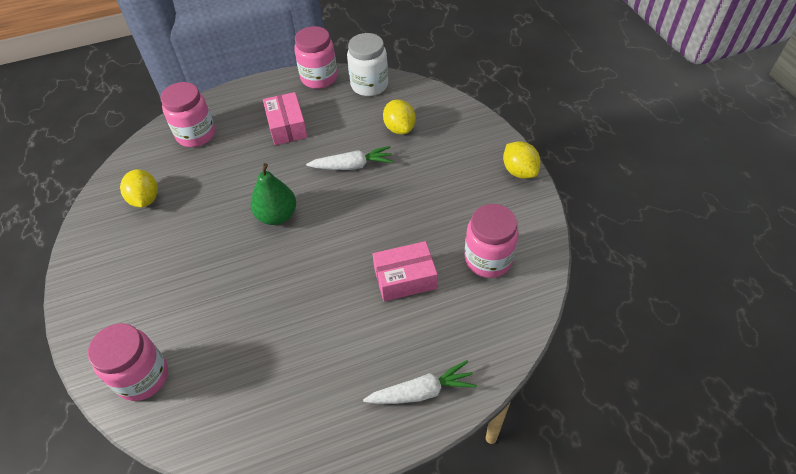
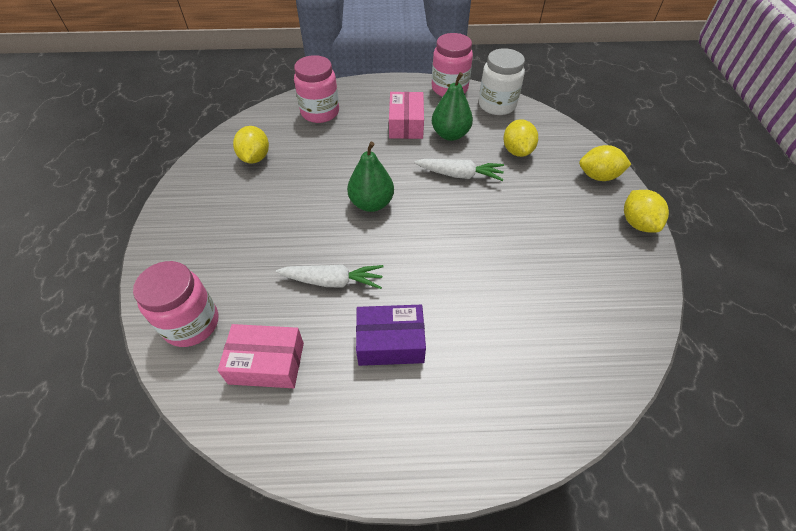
camera: 15 degrees right, 0 degrees up
white carrot [363,360,477,404] -> white carrot moved to [276,264,384,289]
pink box [373,241,438,301] -> pink box moved to [218,324,304,388]
pink jar [465,204,519,278] -> none
none -> purple box [356,305,426,366]
none -> green pear [432,72,473,141]
none -> yellow lemon [579,145,632,181]

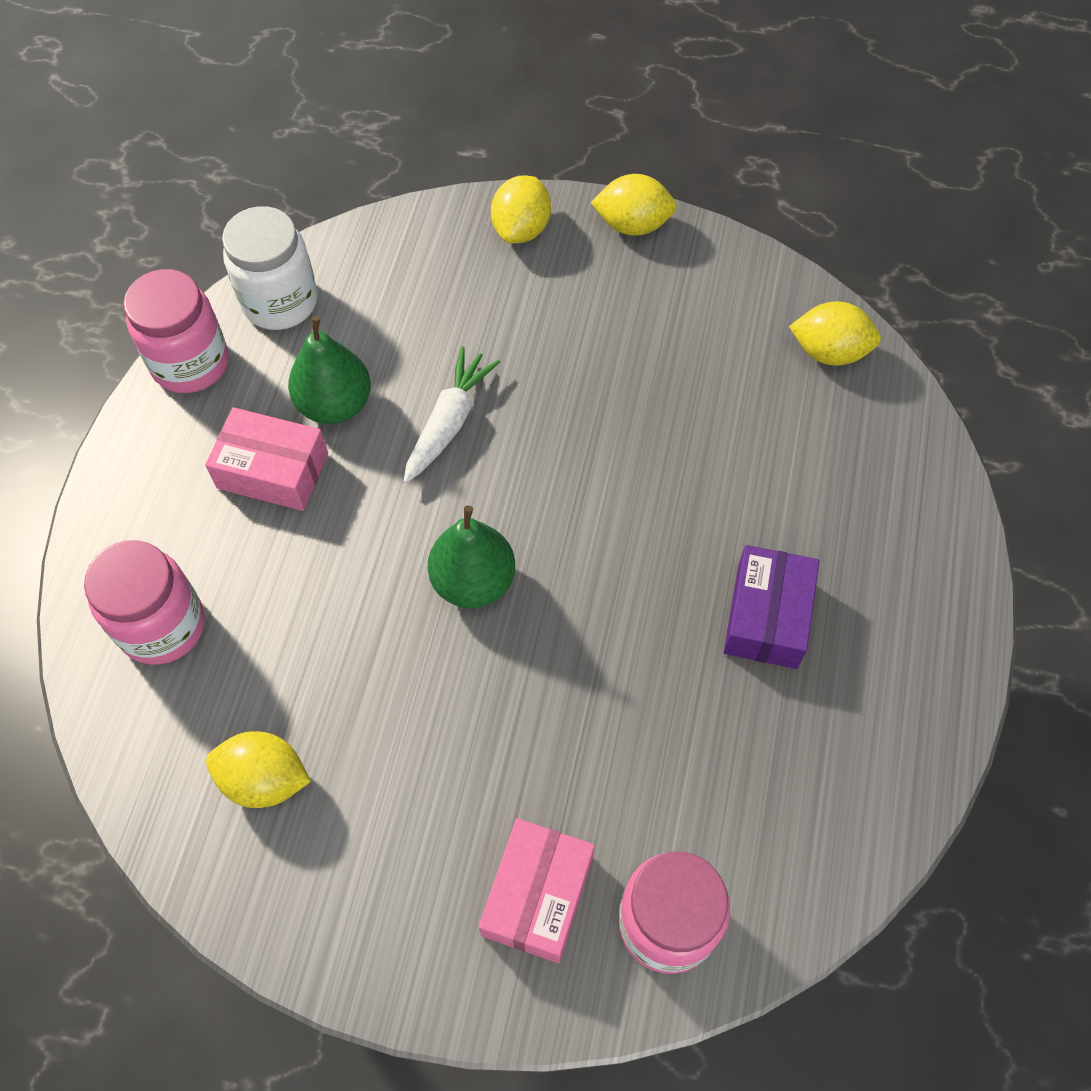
camera: 75 degrees left, 10 degrees up
pink box [218,324,304,388] -> pink box moved to [479,818,595,963]
white carrot [276,264,384,289] -> none
yellow lemon [503,119,538,157] -> yellow lemon moved to [789,301,881,366]

